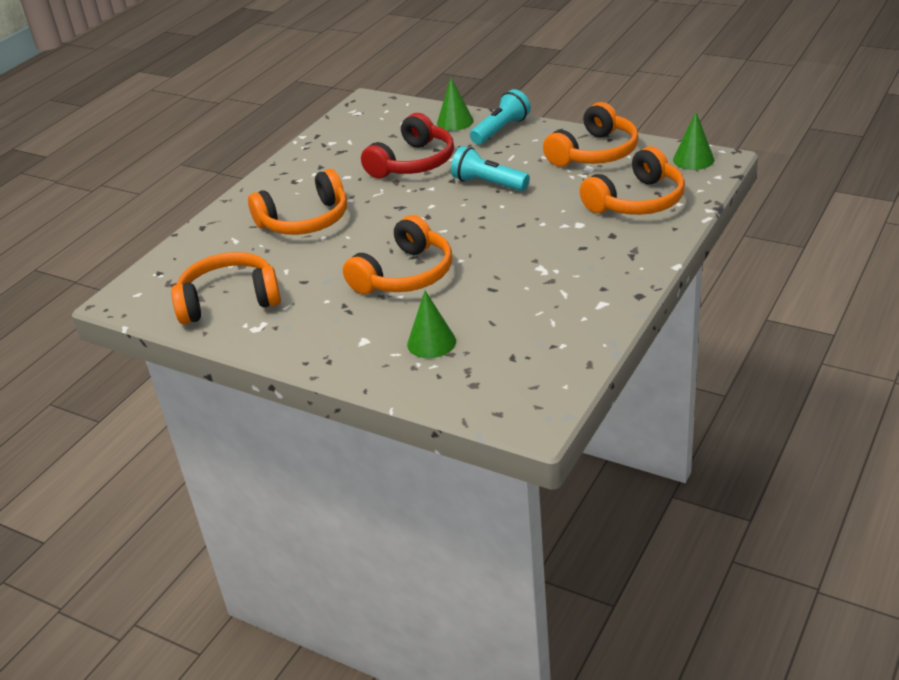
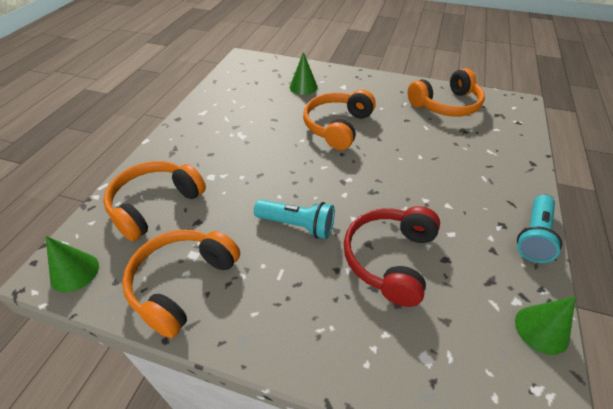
camera: 165 degrees right, 10 degrees up
orange headphones [248,169,347,235] -> none
green cone [437,78,474,131] -> green cone moved to [515,296,576,355]
turquoise flashlight [470,89,531,145] -> turquoise flashlight moved to [517,195,562,263]

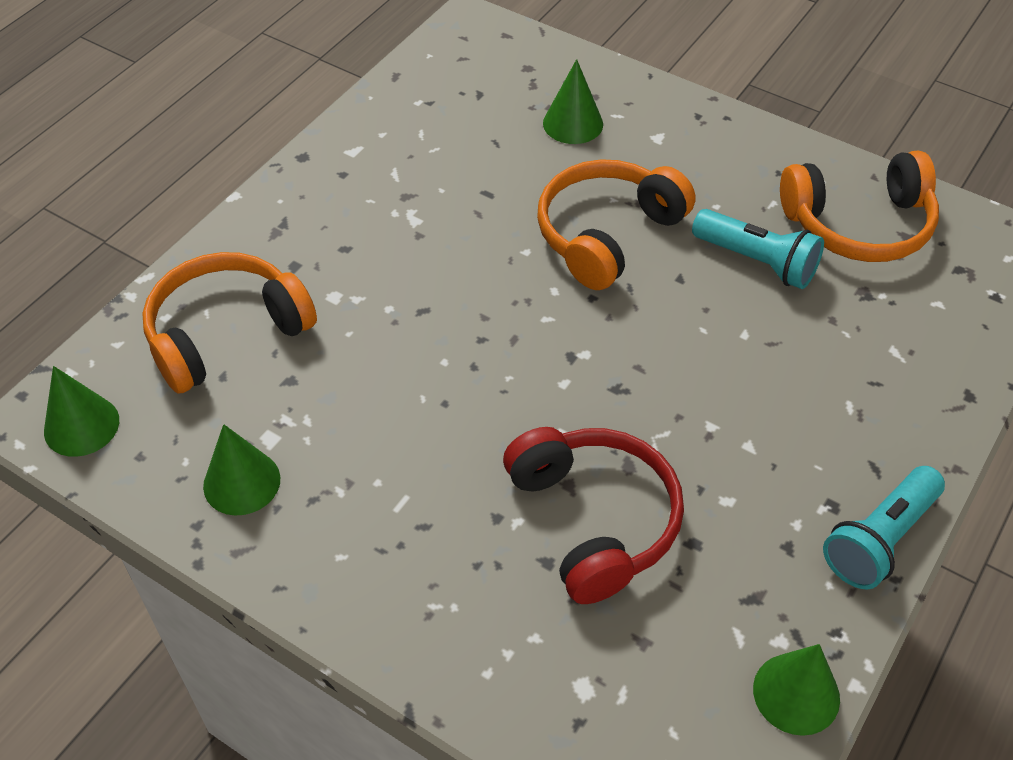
camera: 15 degrees right, 5 degrees up
orange headphones [122,229,240,338] -> green cone [203,424,280,516]
turquoise flashlight [254,199,335,239] -> turquoise flashlight moved to [692,209,824,289]
red headphones [344,206,440,307] -> red headphones turned 120 degrees clockwise [503,427,684,604]

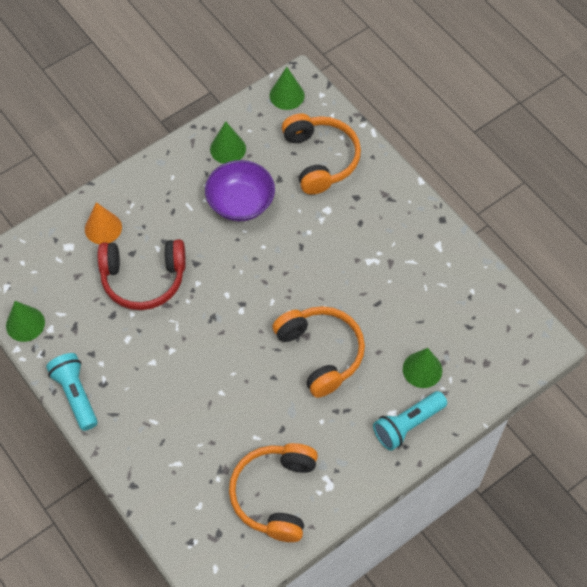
camera: 110 degrees right, 10 degrees up
turquoise flashlight [692,209,824,289] -> turquoise flashlight moved to [373,391,447,451]
none -> orange cone [85,202,122,244]
none -> purple bowl [205,160,275,221]

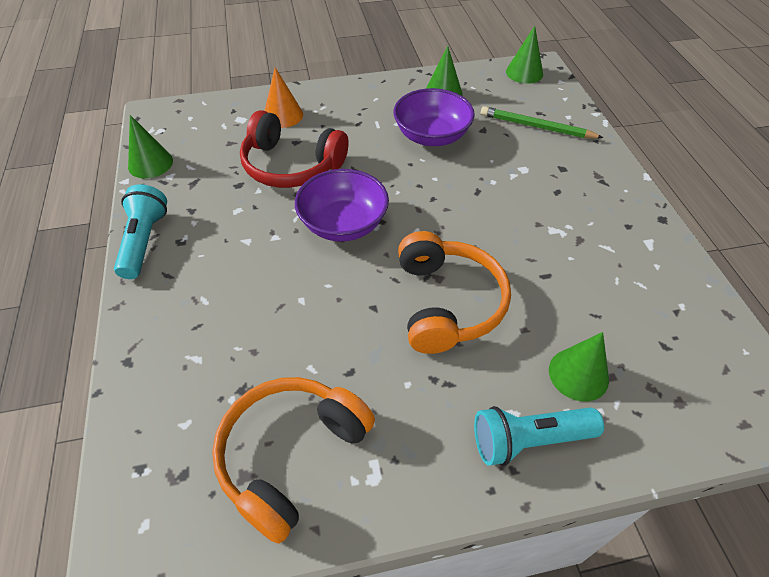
camera: 25 degrees right, 10 degrees down
orange headphones [282,114,361,195] -> green pencil [481,106,604,139]
none -> purple bowl [295,169,389,242]

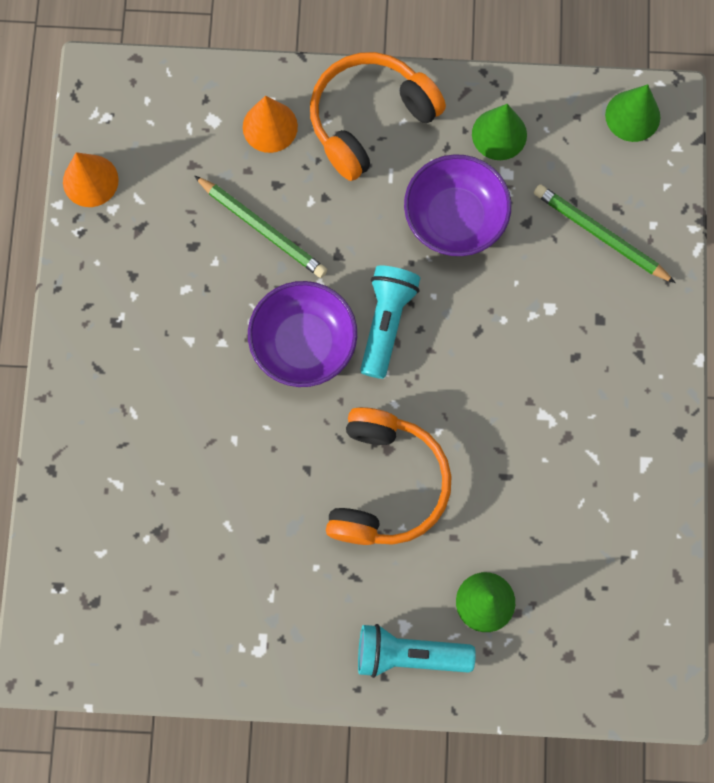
camera: 15 degrees right, 25 degrees up
turquoise flashlight [114,184,167,279] -> turquoise flashlight moved to [360,265,420,379]
green cone [128,115,173,178] -> orange cone [63,152,119,207]
orange headphones [212,377,375,544] -> orange headphones moved to [310,52,446,181]
red headphones [240,110,348,188] -> green pencil [195,176,327,278]

